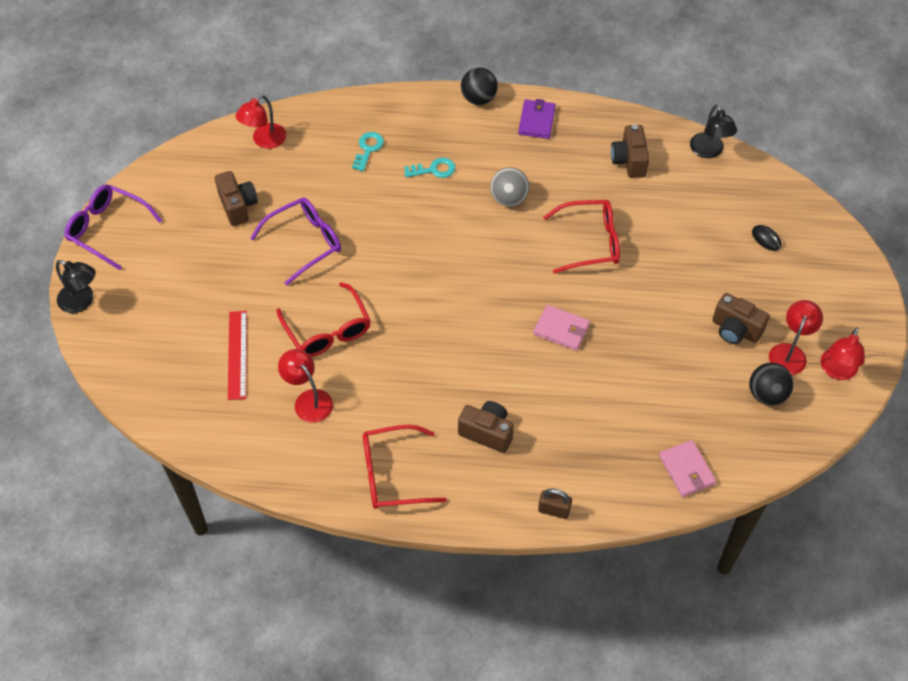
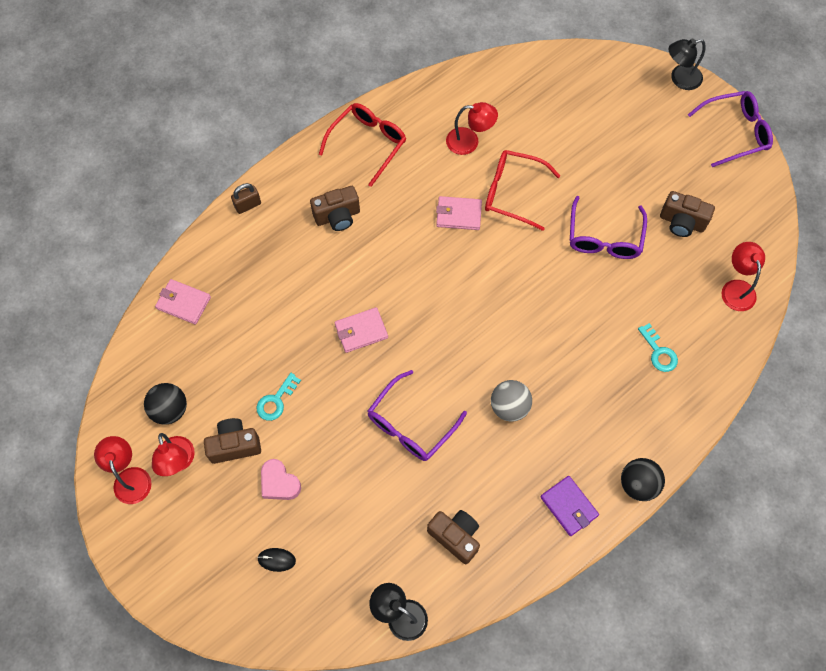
camera: 135 degrees right, 10 degrees up
red ruler [228,311,247,400] -> none
turquoise key [404,158,455,178] -> turquoise key moved to [256,373,301,421]
red glasses [543,200,620,274] -> purple glasses [368,370,467,461]
none -> pink heart [261,459,301,500]
none -> pink wallet [436,196,482,230]

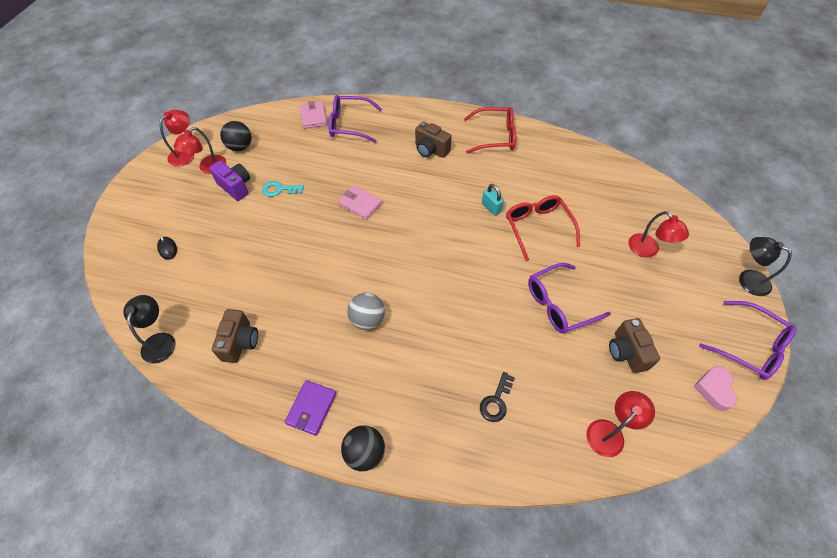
camera: 55 degrees right, 10 degrees down
brown camera [204,418,261,464] -> purple camera [209,161,250,201]
brown padlock [231,183,261,214] -> none
pink heart [261,459,301,500] -> pink heart moved to [693,366,737,411]
purple glasses [368,370,467,461] -> purple glasses moved to [328,95,382,143]
pink wallet [436,196,482,230] -> turquoise padlock [482,184,504,216]
red lamp [446,102,498,155] -> red lamp moved to [629,211,689,257]
turquoise key [638,323,678,372] -> black key [480,372,515,422]

